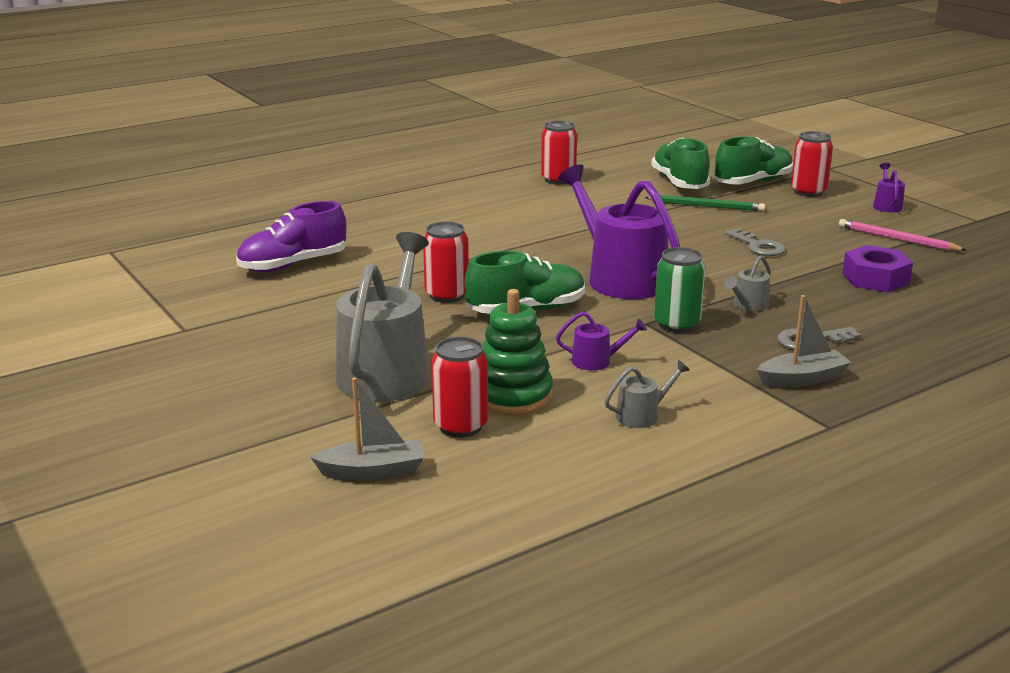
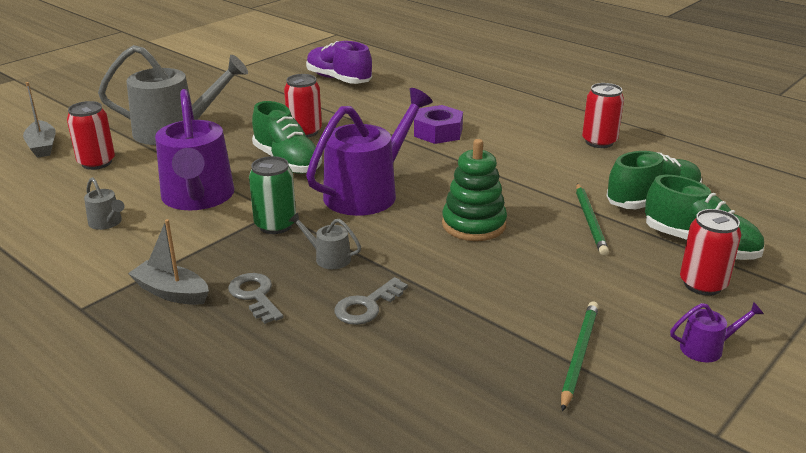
camera: 75 degrees right, 5 degrees up
green stacking toy [482,289,553,416] -> green stacking toy moved to [442,139,507,241]
purple watering can [556,312,647,371] -> purple watering can [155,89,234,210], size x2.36
grey key [725,228,786,256] -> grey key moved to [334,277,408,325]
grey boat [757,295,851,387] -> grey boat turned 150 degrees clockwise [128,219,209,305]
pink pencil [839,219,966,251] -> green pencil [561,302,599,411]
purple nut [842,245,913,292] -> purple nut moved to [414,105,463,144]

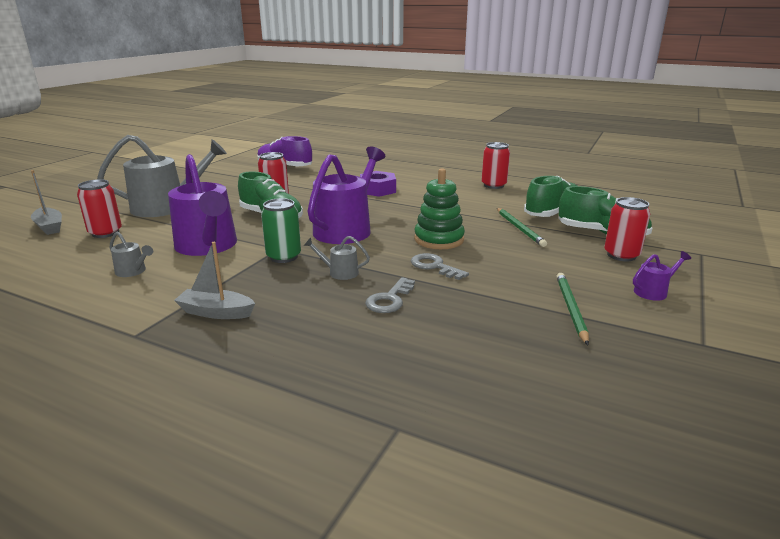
camera: 15 degrees left, 5 degrees down
grey key [228,273,283,324] -> grey key moved to [411,253,469,280]

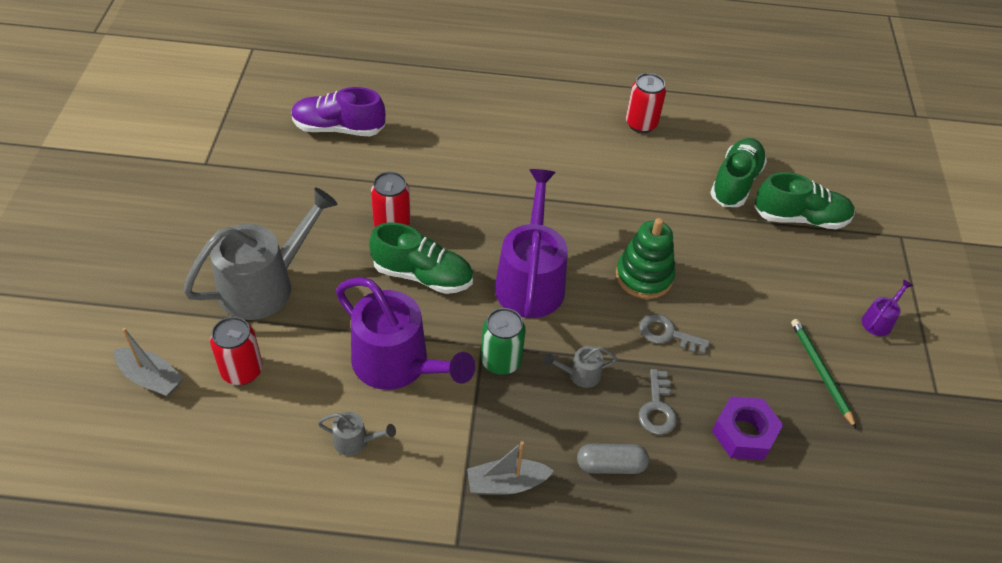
camera: 25 degrees left, 25 degrees up
purple nut [360,171,396,197] -> purple nut moved to [712,396,783,461]
green pencil [497,208,547,247] -> none
red can [604,197,650,261] -> none
none -> grey capsule [577,444,649,474]

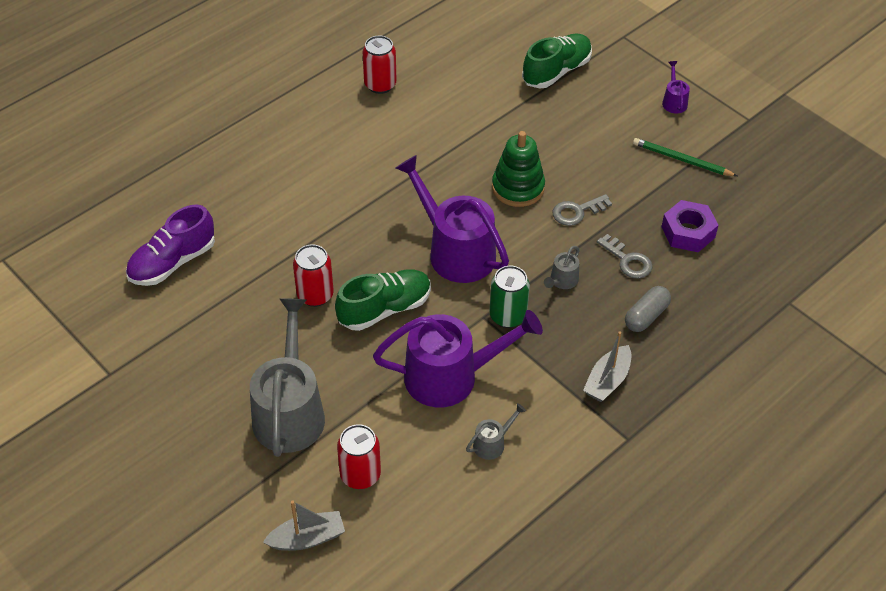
camera: 45 degrees left, 0 degrees up
green shoe [710,138,767,207] -> none

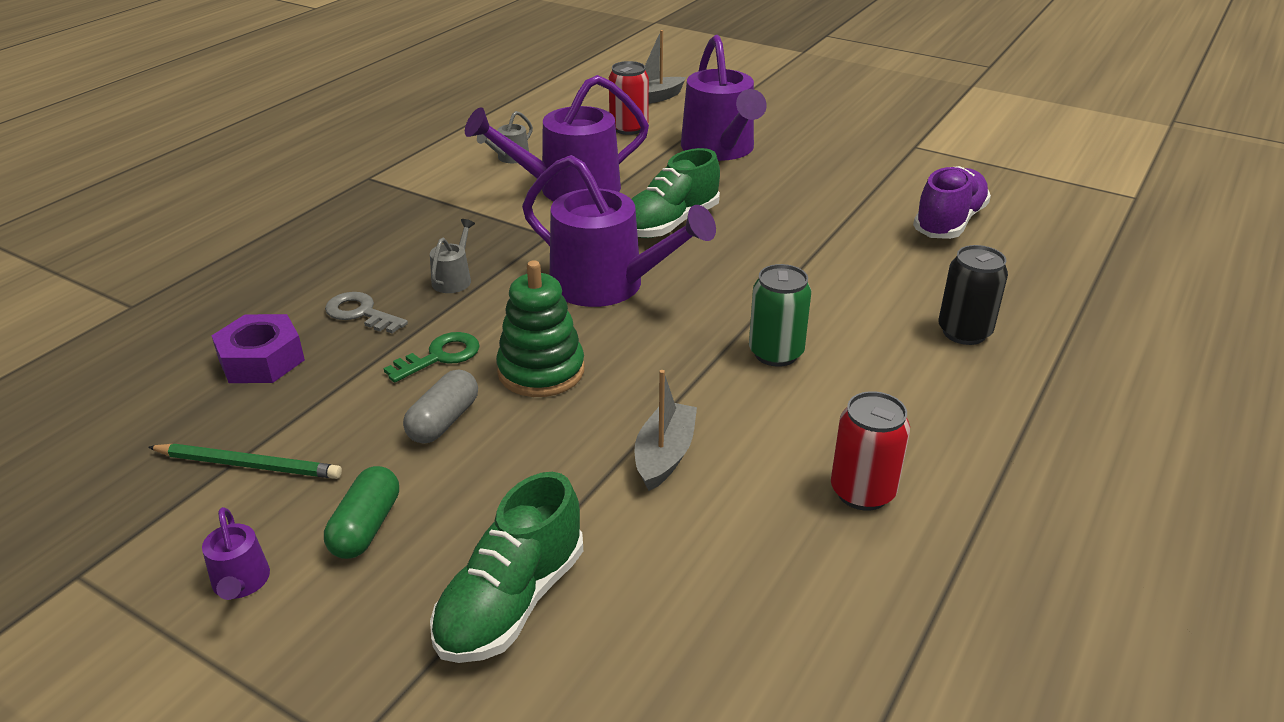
camera: 165 degrees right, 15 degrees down
grey watering can [250,298,325,457] -> purple watering can [681,35,767,161]
red can [293,244,334,307] -> none
green can [490,266,530,328] -> green can moved to [749,264,811,367]
grey key [553,194,612,226] -> green key [384,332,480,383]
grey boat [583,331,631,402] -> grey boat moved to [634,370,697,491]
grey capsule [625,286,671,332] -> grey capsule moved to [403,370,478,444]
none -> green capsule [324,466,399,559]
none -> black can [938,245,1008,345]

